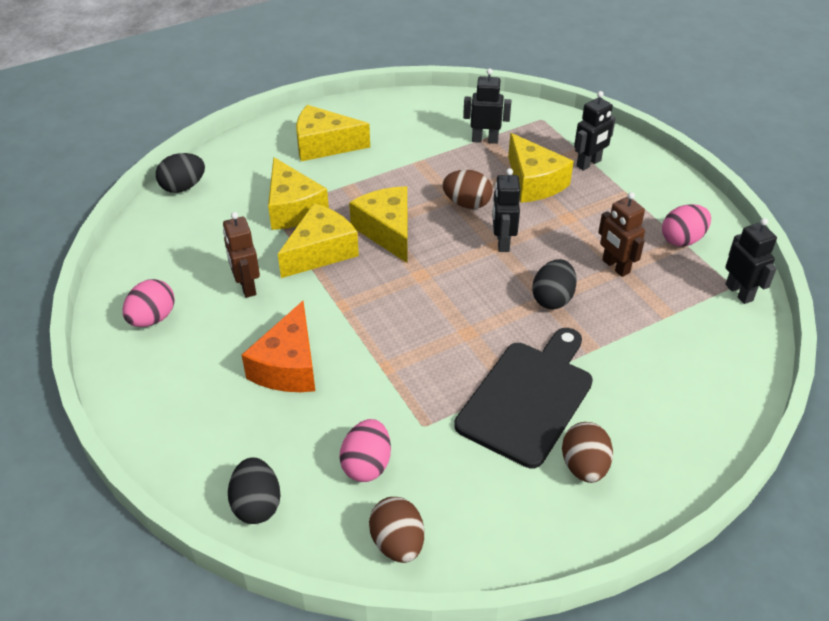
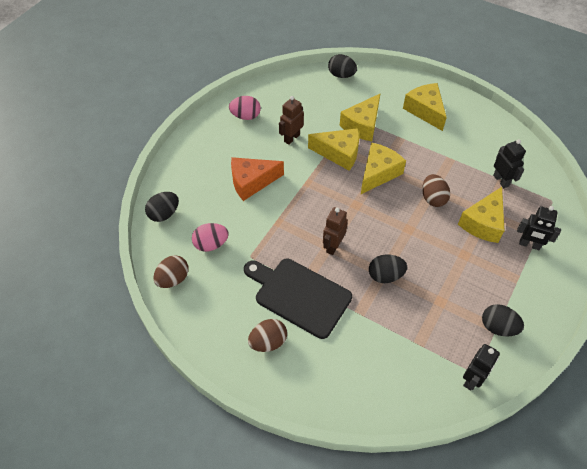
camera: 60 degrees right, 10 degrees up
black cutting board [454,328,593,469] -> black cutting board turned 150 degrees counterclockwise [244,259,352,339]
black robot [492,168,520,252] -> none
brown robot [598,192,645,277] -> brown robot moved to [323,207,348,255]
pink egg [662,204,711,247] -> black egg [482,304,524,336]

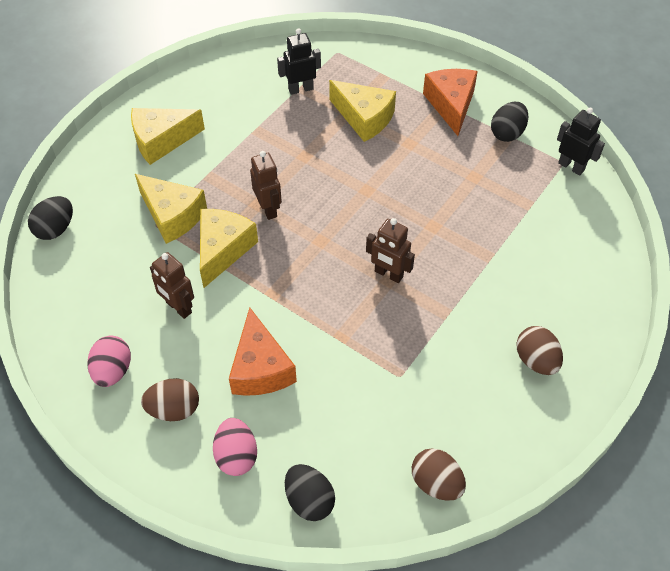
camera: 85 degrees left, 0 degrees up
pink egg [192,223,229,252] -> pink egg moved to [213,418,257,476]
black cutting board [244,259,352,339] -> none
yellow cheese [361,142,406,194] -> brown robot [250,151,282,220]
black egg [369,254,407,283] -> none
brown egg [422,174,450,207] -> brown egg moved to [141,378,199,421]
black robot [517,206,561,250] -> none
none -> orange cheese [423,69,478,136]

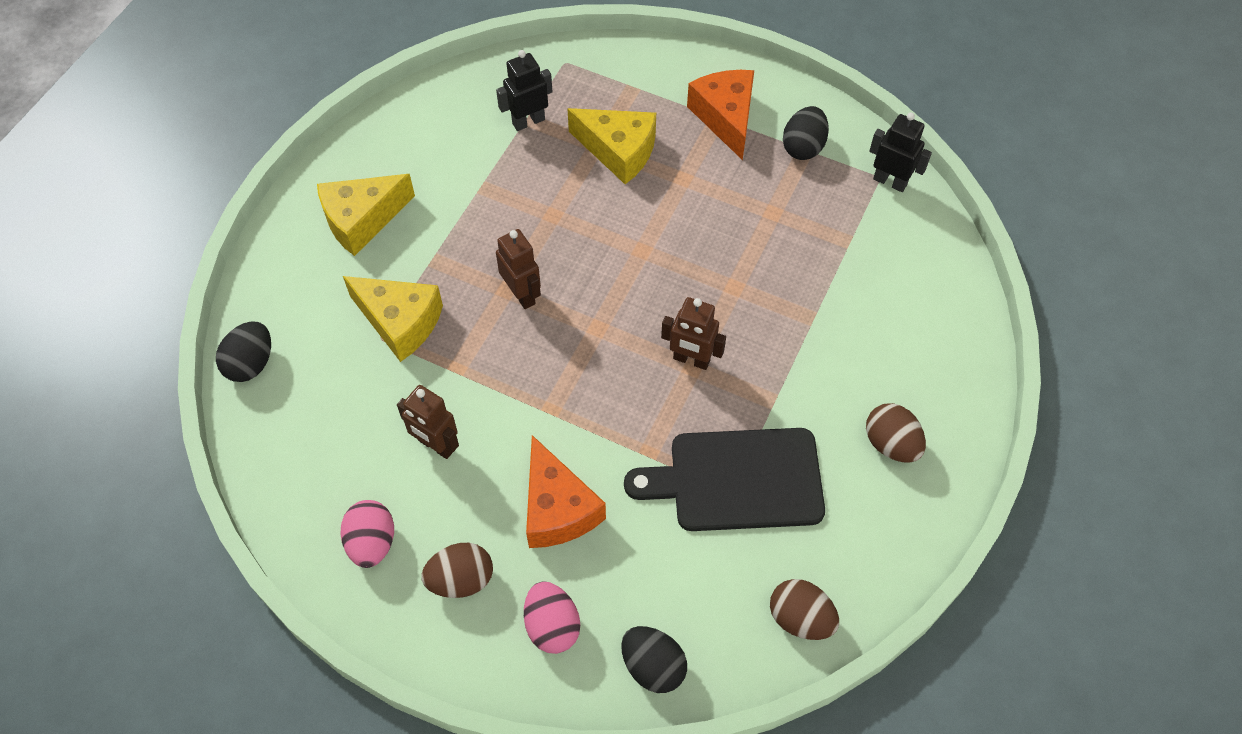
camera: 10 degrees left, 5 degrees up
yellow cheese [200,209,258,288] -> none
none -> black cutting board [624,428,825,531]

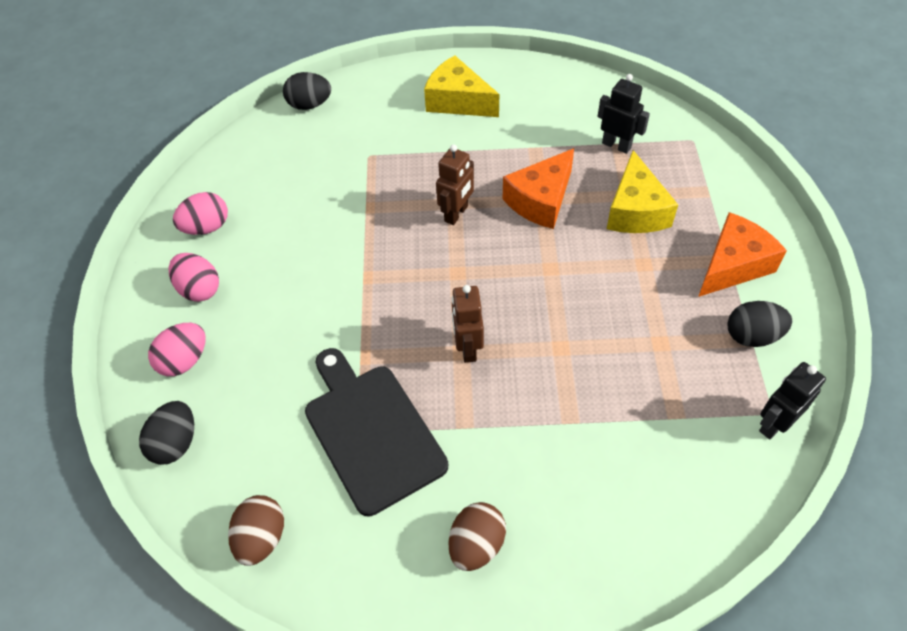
camera: 65 degrees right, 5 degrees down
yellow cheese [343,276,443,362] -> none
brown robot [397,385,459,459] -> none
brown egg [421,543,493,598] -> pink egg [169,253,219,302]
orange cheese [526,435,606,548] -> orange cheese moved to [503,148,574,229]
black robot [869,112,932,192] -> black robot turned 135 degrees counterclockwise [759,362,826,439]

